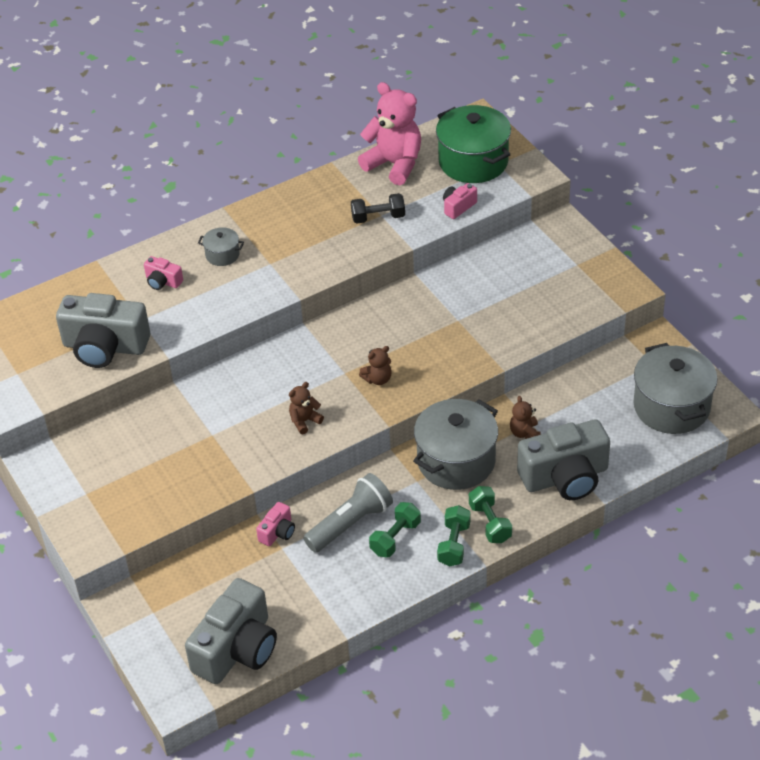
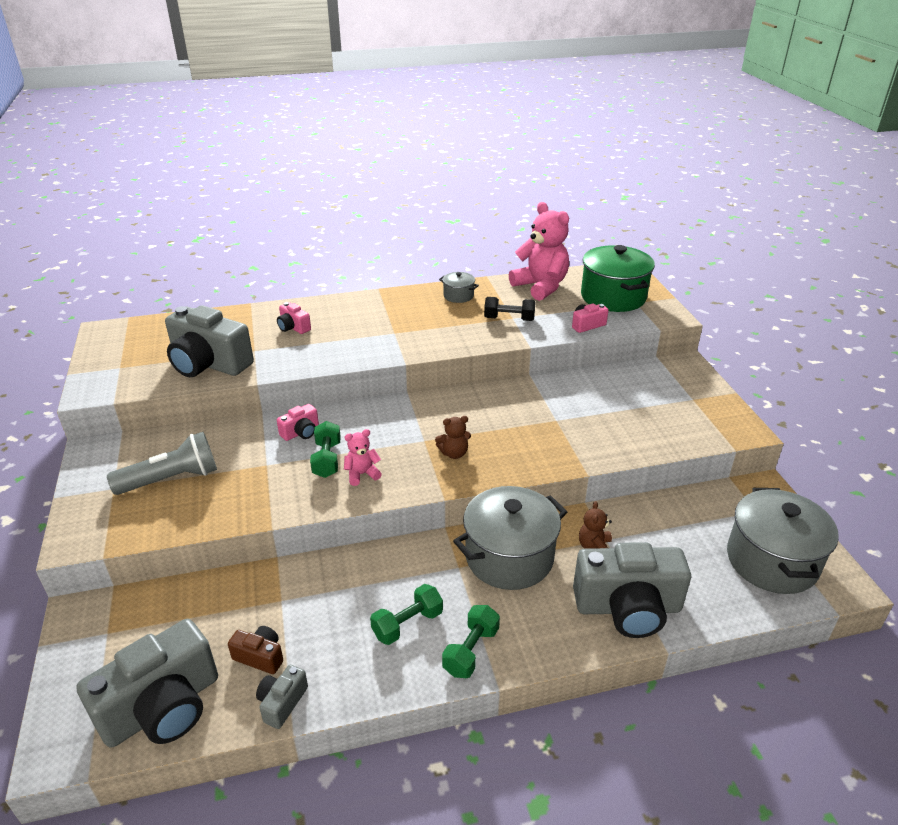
camera: 15 degrees right, 10 degrees down
grey pot [198,227,244,266] -> grey pot moved to [439,272,479,303]
pink camera [256,502,295,546] -> pink camera moved to [277,404,319,441]
brown teddy bear [289,382,324,434] -> pink teddy bear [344,429,382,486]
grey flashlight [303,473,393,553] -> grey flashlight moved to [107,432,217,495]
green dumbbell [469,486,512,543] -> green dumbbell moved to [310,421,341,478]
none -> brown camera [228,626,283,674]
none -> grey camera [256,665,308,729]

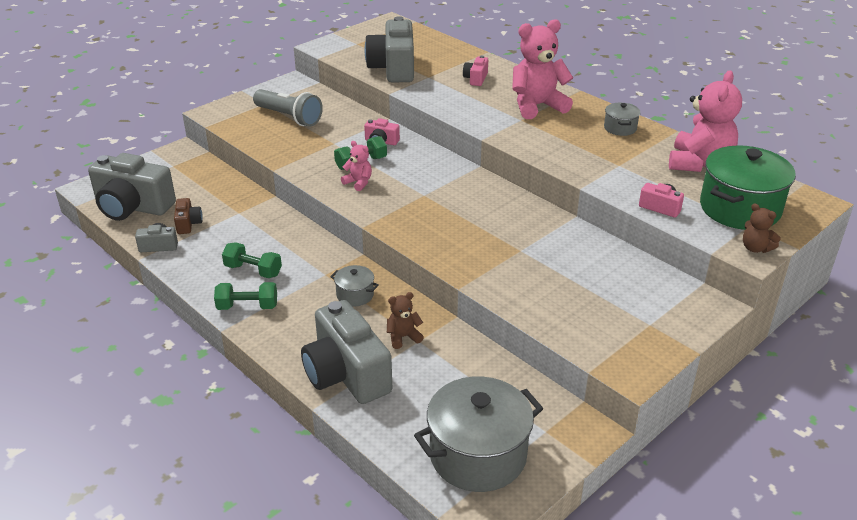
camera: 60 degrees right, 0 degrees up
brown teddy bear [435,416,471,459] -> brown teddy bear moved to [743,203,781,253]
grey pot [453,486,567,590] -> grey pot [330,265,379,306], size x0.47
black dumbbell [484,297,536,321] -> none
none -> pink teddy bear [512,19,573,119]

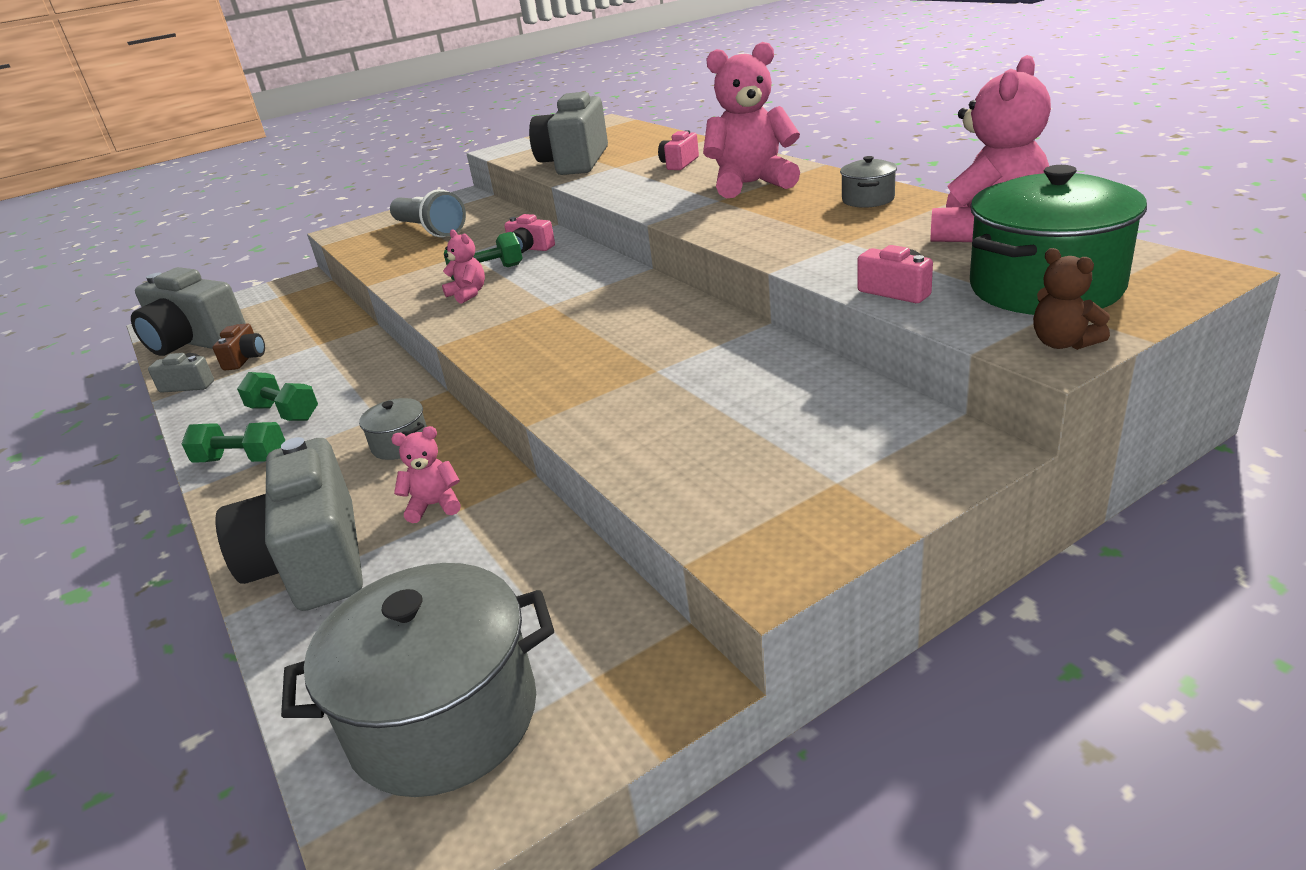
camera: 15 degrees right, 5 degrees down
brown teddy bear [387,292,424,349] -> pink teddy bear [391,426,461,523]

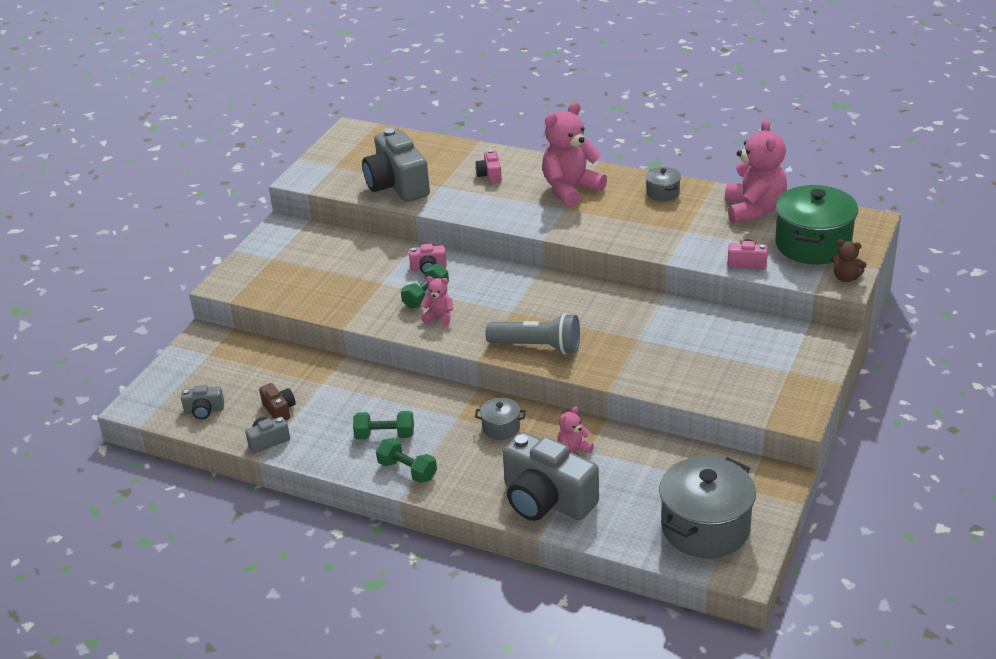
camera: 35 degrees left, 5 degrees up
grey camera [131,267,246,356] -> grey camera [181,385,224,419], size x0.45
green dumbbell [182,422,285,462] -> green dumbbell turned 60 degrees clockwise [376,438,437,483]
grey flashlight [390,189,466,237] -> grey flashlight moved to [486,313,580,355]

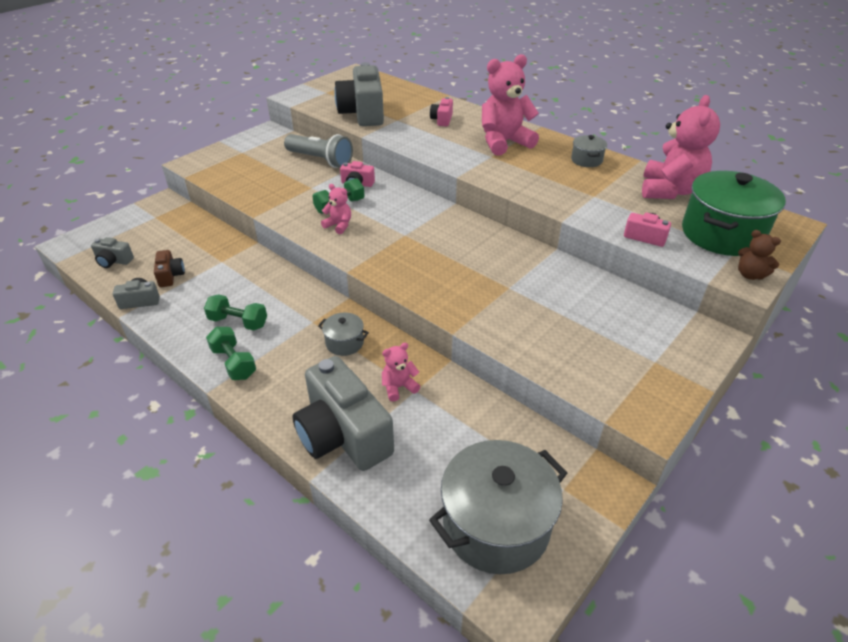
camera: 15 degrees right, 5 degrees up
grey flashlight [486,313,580,355] -> grey flashlight moved to [284,134,353,168]

